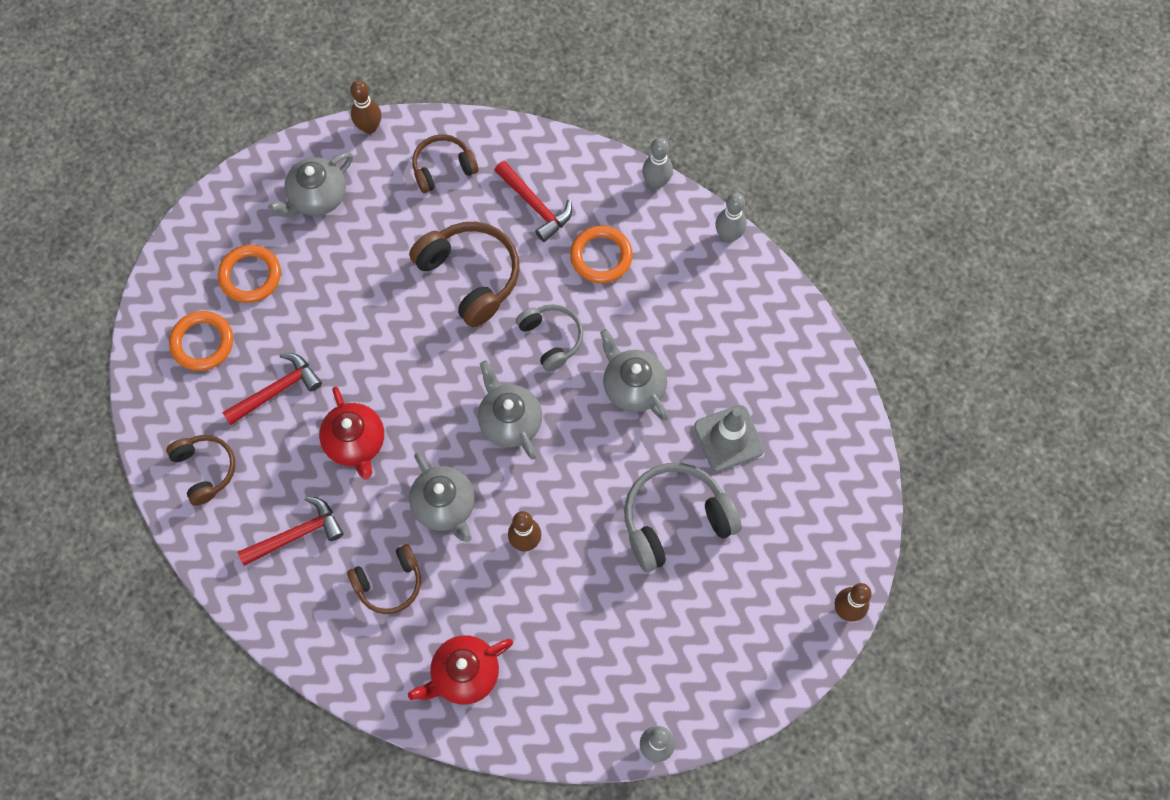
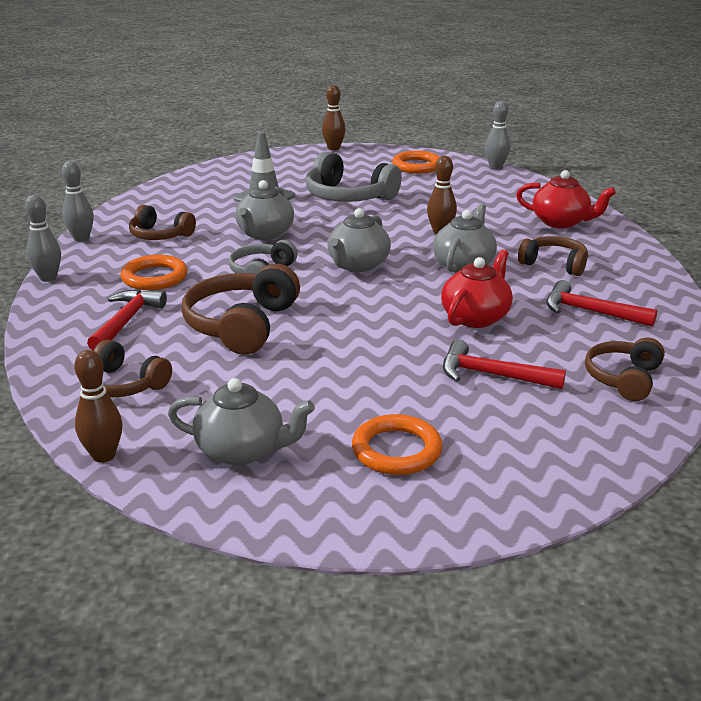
camera: 125 degrees left, 40 degrees down
orange ring [169,311,233,371] -> orange ring moved to [392,151,439,174]
none -> brown headphones [129,205,196,240]

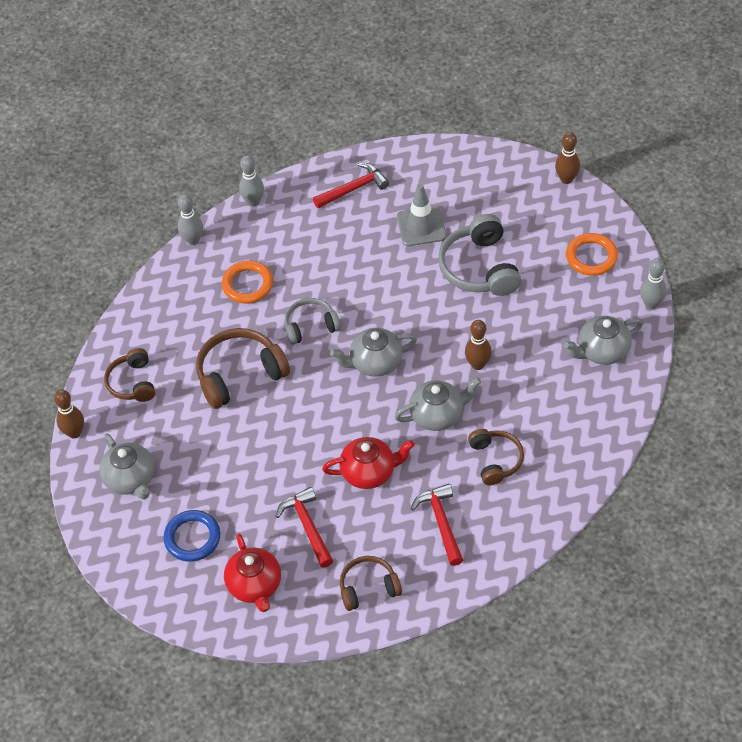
camera: 50 degrees right, 25 degrees up
red hammer [87,289,167,351] -> red hammer moved to [313,163,389,209]
brown headphones [129,205,196,240] -> none
grey teapot [235,180,294,240] -> grey teapot moved to [564,316,643,365]
orange ring [352,414,443,475] -> blue ring [163,510,221,562]
red teapot [516,170,616,228] -> red teapot moved to [224,534,281,612]

